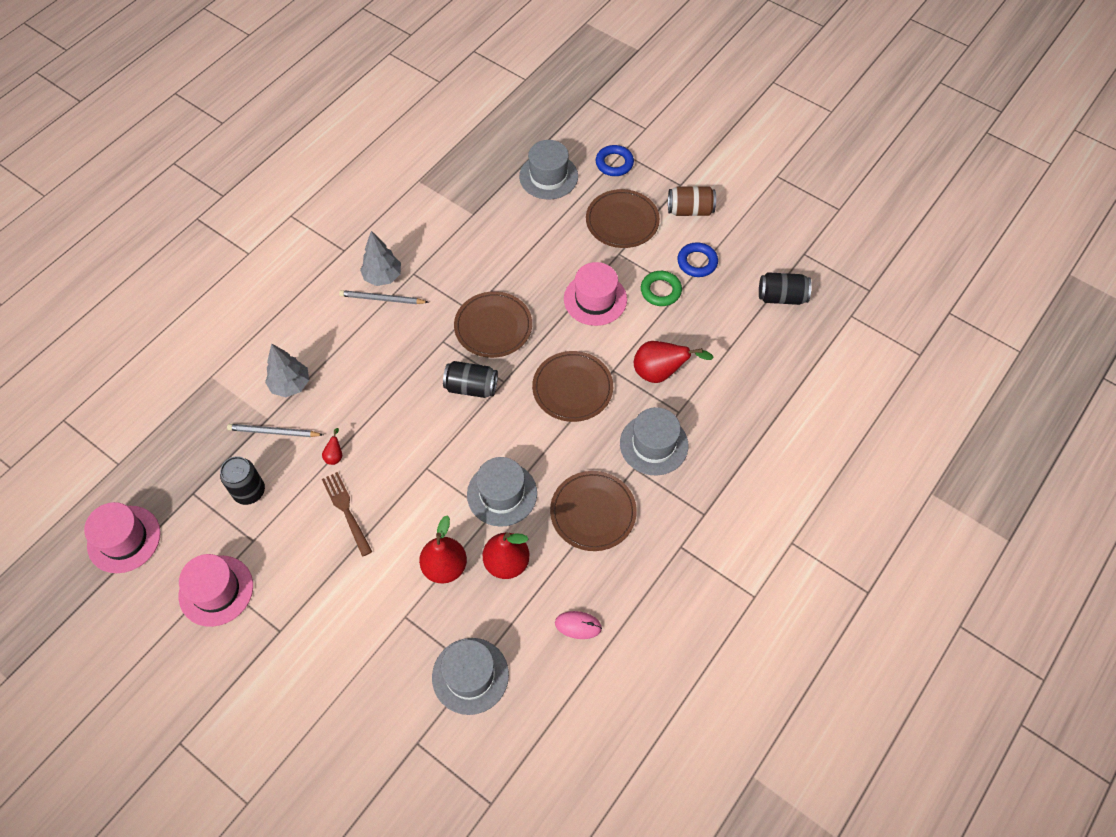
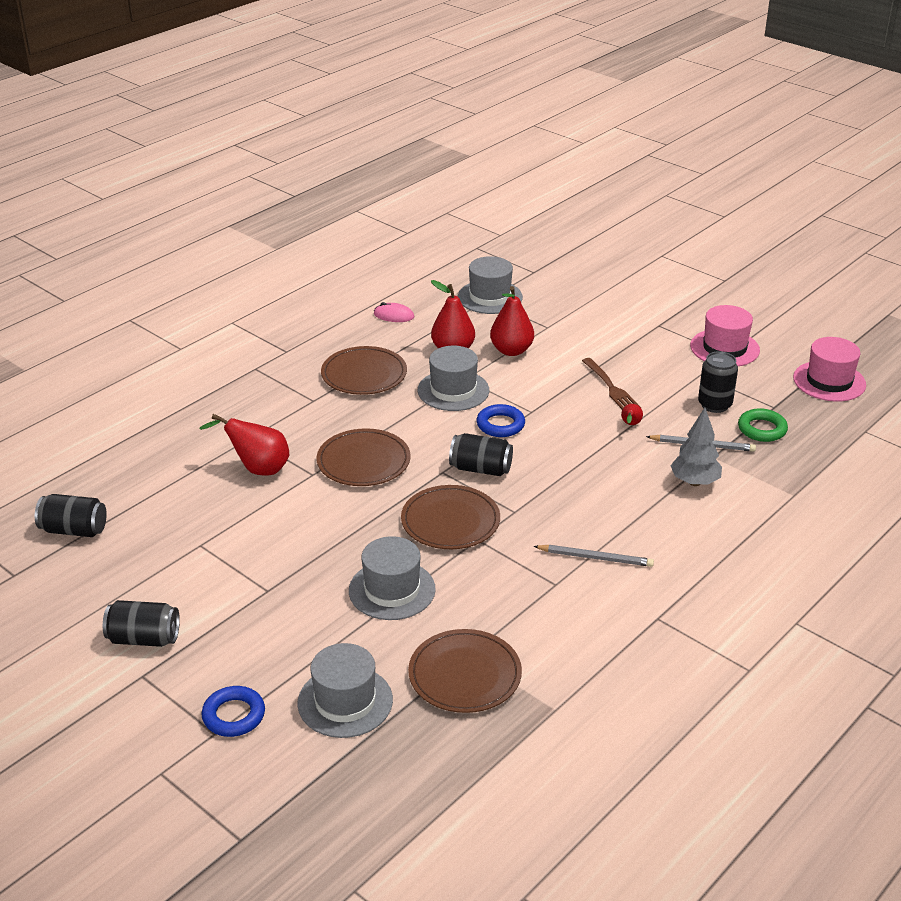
camera: 175 degrees left, 25 degrees down
grey tree [360,231,401,286] -> none
pink hat [564,262,627,326] -> none
brown plate [586,189,660,248] -> brown plate moved to [408,629,522,713]
grey hat [620,407,688,475] -> grey hat moved to [349,536,436,620]
green ring [641,271,682,306] -> green ring moved to [738,408,788,442]
brown can [668,186,716,216] -> black can [103,600,180,647]
blue ring [677,242,718,277] -> blue ring moved to [477,404,525,437]

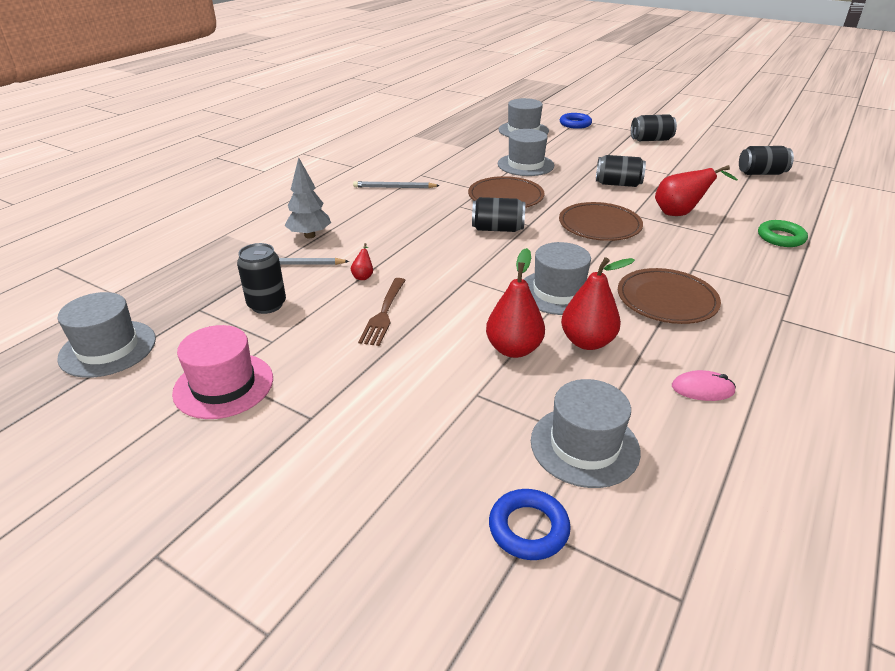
camera: 170 degrees right, 0 degrees up
brown plate [408,629,522,713] -> none
blue ring [477,404,525,437] -> blue ring moved to [489,489,571,560]
brown fork [582,358,641,410] -> brown fork turned 135 degrees counterclockwise [358,278,406,346]
green ring [738,408,788,442] -> green ring moved to [758,220,808,247]
pink hat [793,337,866,402] -> grey hat [57,292,156,378]
none -> black can [596,155,646,187]

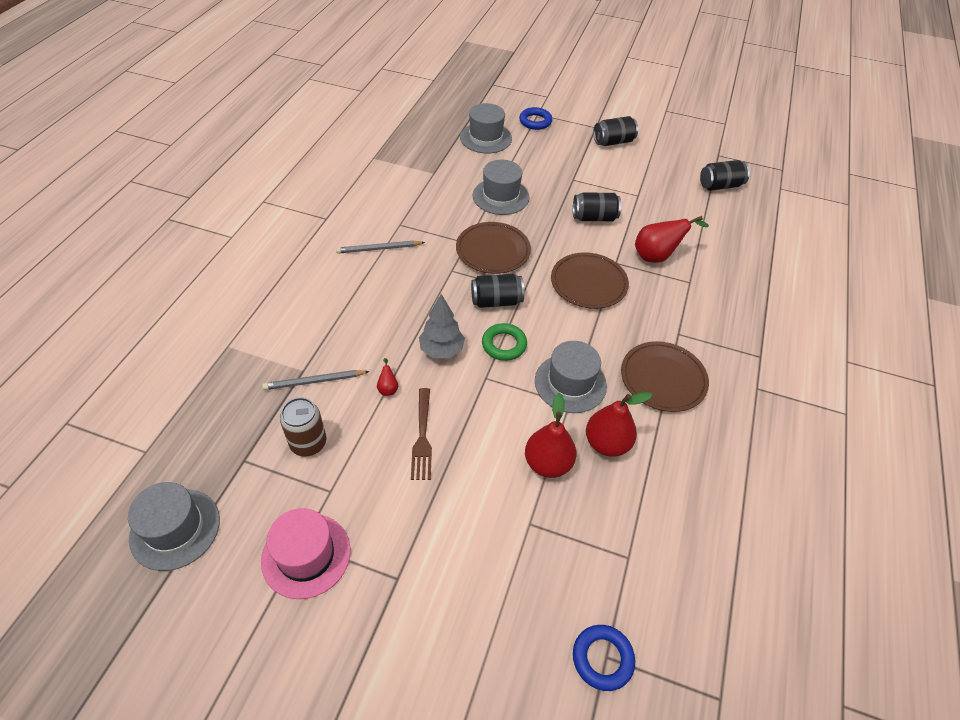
camera: 15 degrees left, 15 degrees up
black can [237,243,286,314] -> brown can [280,397,327,456]
grey tree [285,157,331,238] -> grey tree moved to [419,294,465,358]
grey hat [531,379,641,488] -> none
pink mouse [672,370,736,401] -> none
green ring [758,220,808,247] -> green ring moved to [482,323,527,361]

